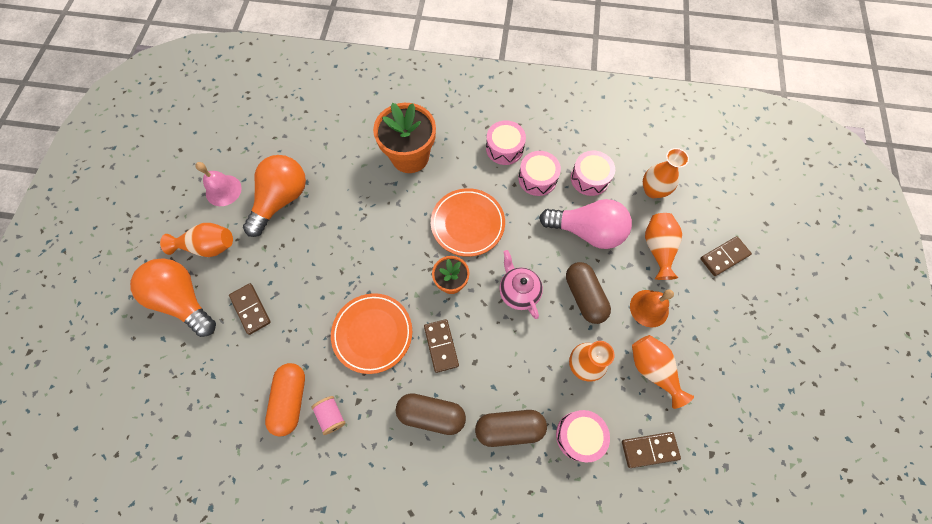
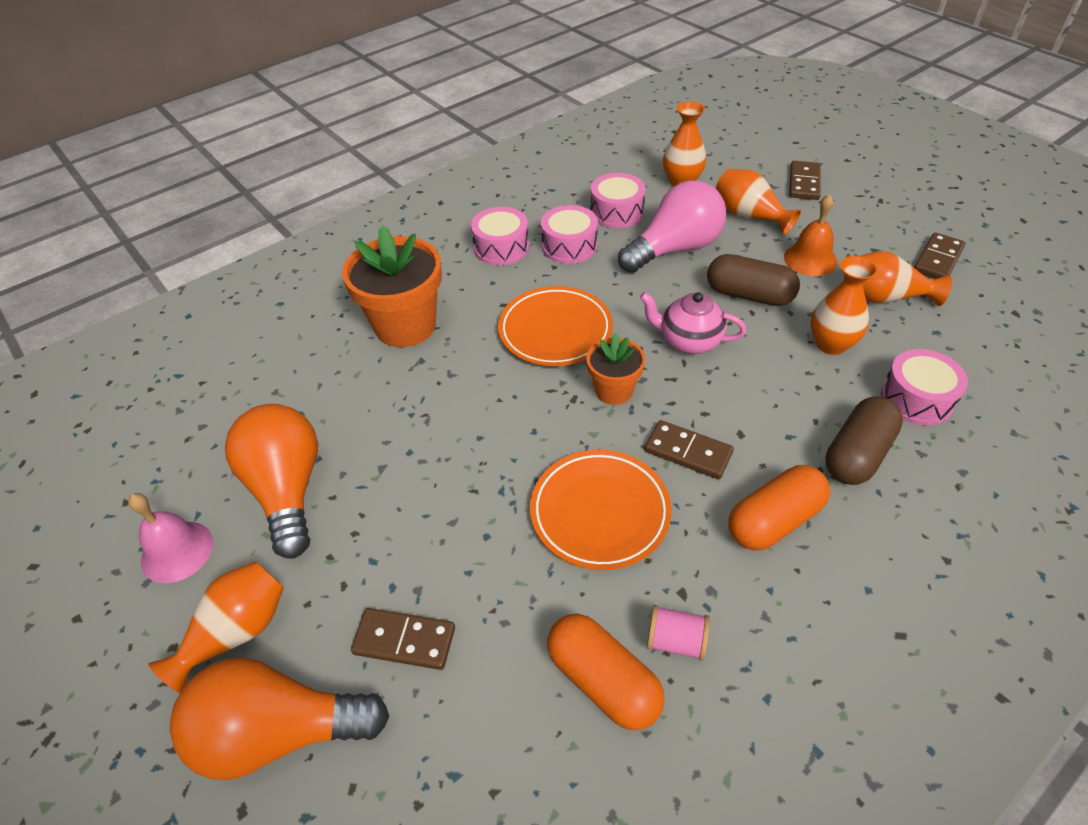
camera: 45 degrees left, 20 degrees down
brown capsule [396,393,466,435] -> orange capsule [728,465,830,551]
brown domino [622,432,681,468] -> brown domino moved to [914,232,966,279]

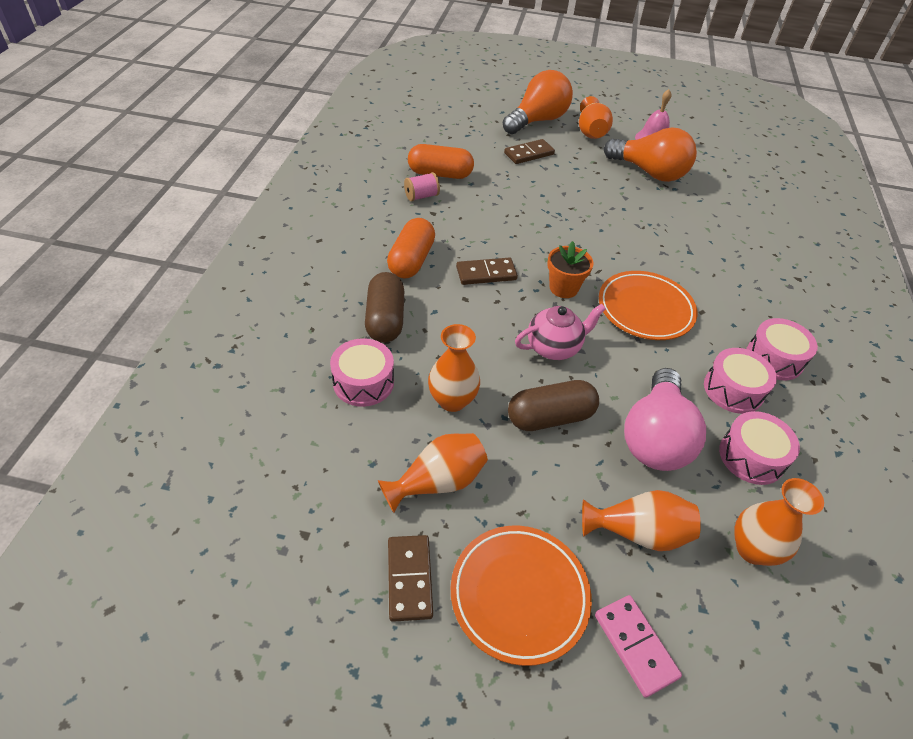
camera: 135 degrees right, 0 degrees up
orange flower pot [342,225,442,347] -> none
orange plate [530,450,672,570] -> orange plate moved to [451,526,592,666]
orange bell [784,194,837,276] -> none
brown domino [789,161,821,200] -> pink domino [595,595,682,698]

